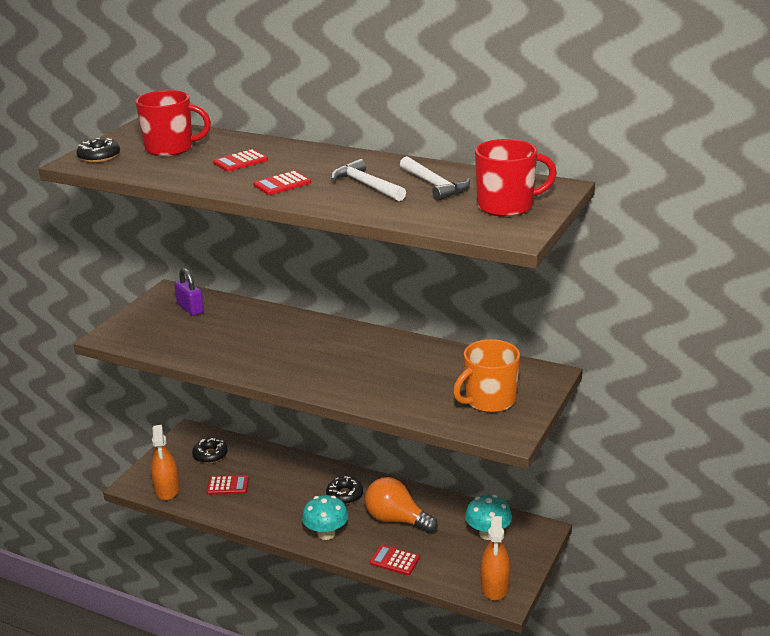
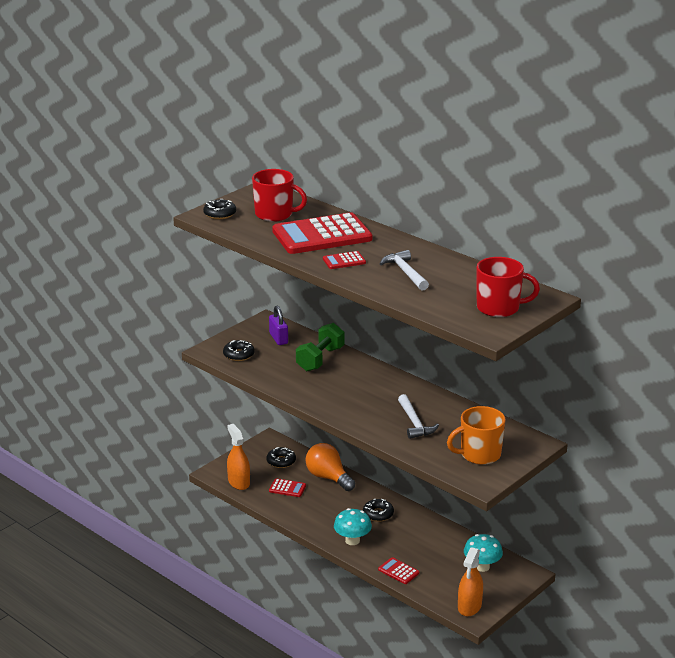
camera: 15 degrees right, 0 degrees up
orange spray bottle [151,425,179,500] -> orange spray bottle turned 150 degrees clockwise [227,424,250,490]
red calculator [213,149,268,172] -> red calculator [272,212,373,254], size x2.39
orange light bulb [365,477,438,533] -> orange light bulb moved to [306,443,355,491]
white hammer [400,156,470,201] -> white hammer moved to [398,394,439,439]
none -> black donut [223,340,255,361]
none -> green dumbbell [296,323,344,371]

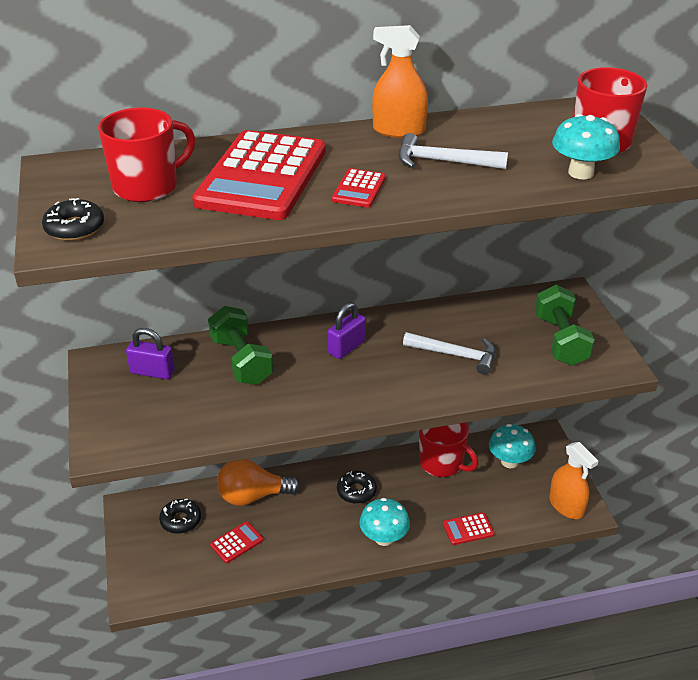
camera: 55 degrees left, 10 degrees up
black donut [223,340,255,361] -> none
orange spray bottle [227,424,250,490] -> orange spray bottle moved to [372,25,428,138]
orange mug [447,406,506,465] -> green dumbbell [535,285,595,366]
none -> purple padlock [328,302,366,359]
none -> red mug [419,423,478,477]
none -> turquoise mushroom [552,114,620,179]

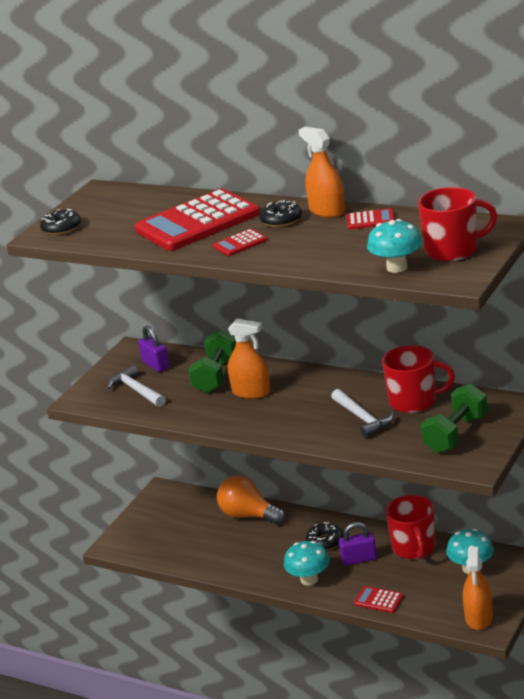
camera: 45 degrees right, 10 degrees down
red mug [98,107,195,202] -> red mug moved to [382,345,455,413]
black donut [159,499,201,534] -> black donut moved to [259,200,302,227]
red calculator [210,521,263,563] -> red calculator moved to [347,208,395,230]
purple padlock [328,302,366,359] -> purple padlock moved to [339,522,377,565]
white hammer [399,133,508,169] -> white hammer moved to [107,365,166,407]
none -> orange spray bottle [228,318,271,399]

